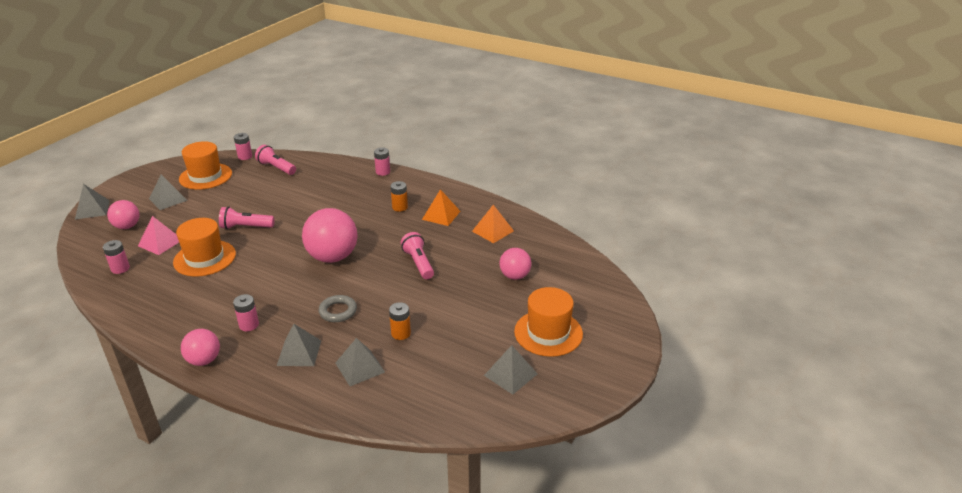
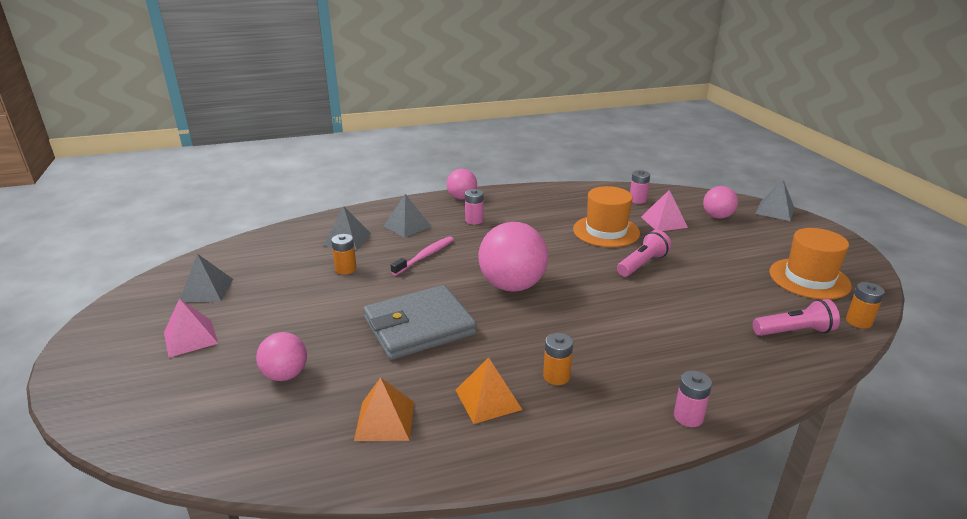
camera: 135 degrees right, 5 degrees down
grey pyramid [149,174,188,210] -> none
pink battery [234,133,252,160] -> orange battery [846,282,885,329]
grey ring [318,295,357,322] -> pink toothbrush [391,236,454,275]
pink flashlight [401,232,434,279] -> grey wallet [363,285,477,360]
orange hat [514,287,583,357] -> pink pyramid [164,299,218,358]

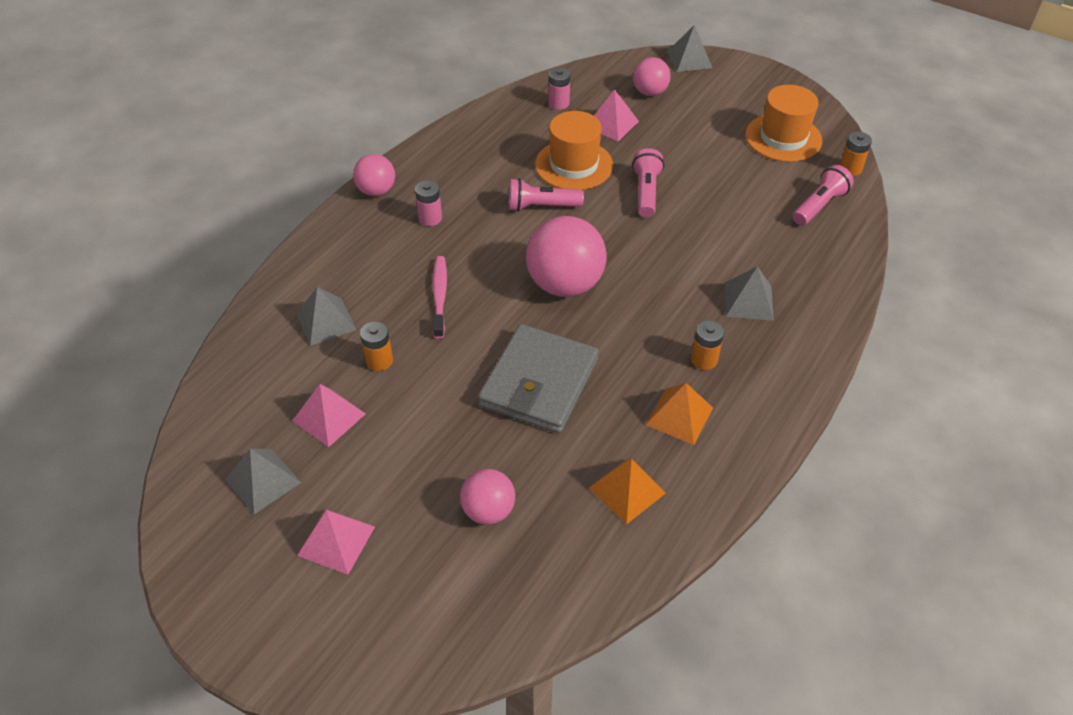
camera: 40 degrees left, 20 degrees up
grey pyramid [384,194,432,238] -> grey pyramid moved to [725,266,774,321]
pink battery [674,370,712,427] -> none
none -> pink pyramid [292,384,366,447]
none -> pink flashlight [509,178,584,212]

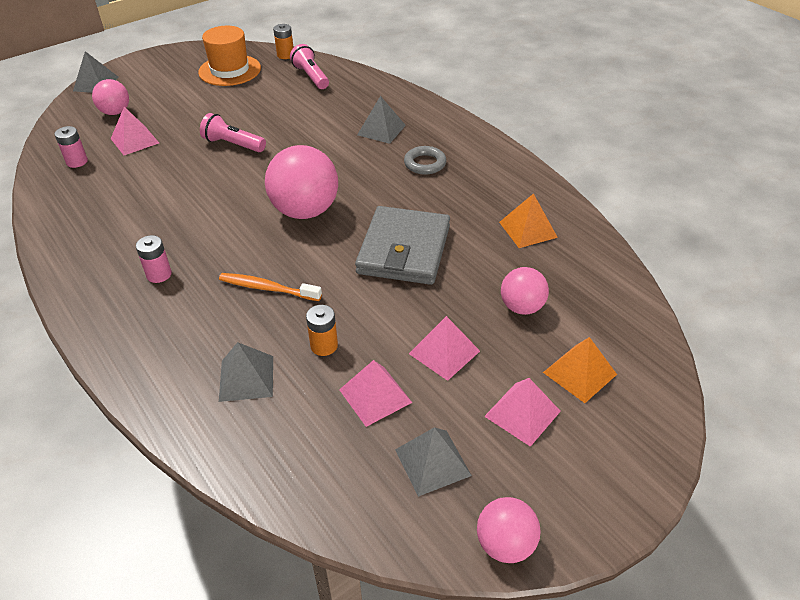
camera: 70 degrees left, 5 degrees down
pink ball [353,154,395,196] -> pink ball moved to [477,497,540,563]
pink toothbrush [433,256,447,339] -> orange toothbrush [219,273,322,301]
grey wallet [478,324,599,433] -> grey wallet turned 60 degrees clockwise [355,206,450,285]
pink flashlight [509,178,584,212] -> none
orange hat [535,111,613,190] -> none
orange pyramid [646,383,713,445] -> orange pyramid moved to [543,337,617,403]
orange battery [691,320,724,370] -> grey ring [404,146,446,175]
none -> pink pyramid [409,316,480,381]

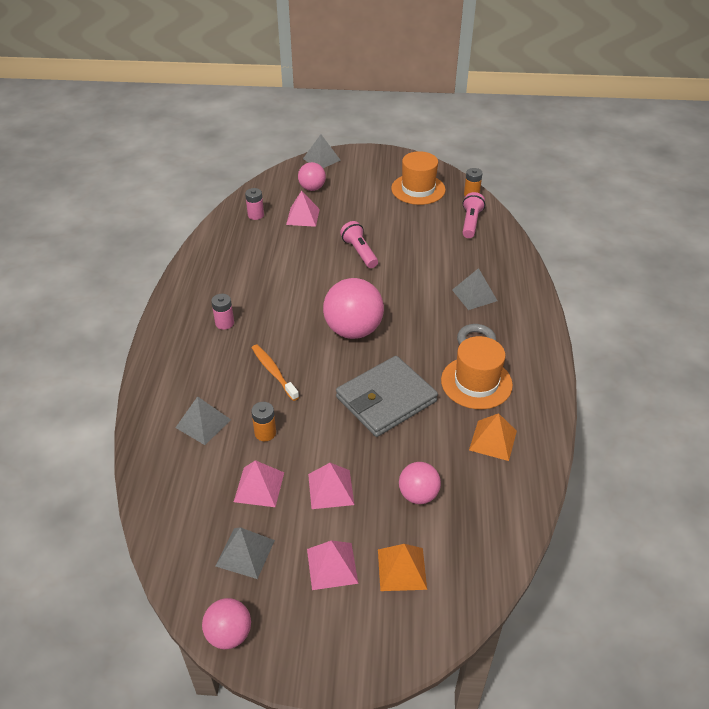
camera: 40 degrees right, 0 degrees up
none -> orange hat [441,336,513,409]

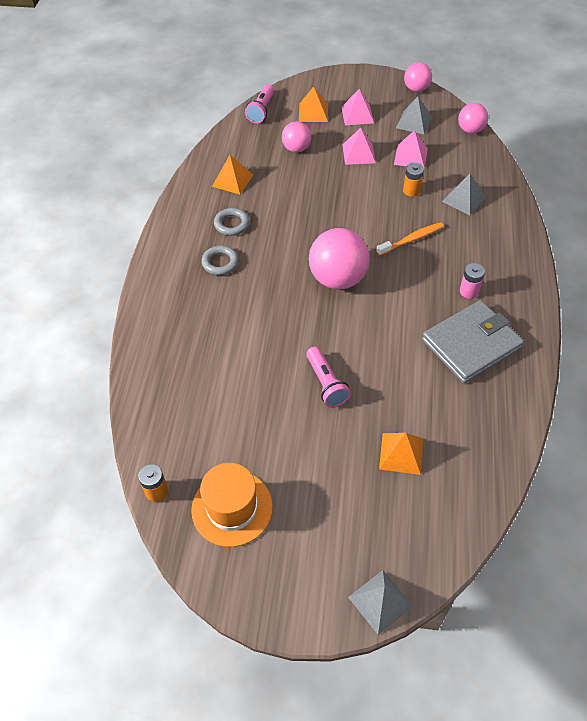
camera: 175 degrees left, 10 degrees up
pink battery [245,188,264,220] -> none
orange toothbrush [252,345,299,401] -> orange toothbrush turned 90 degrees counterclockwise [376,222,444,256]
pink pyramid [286,190,320,227] -> orange pyramid [379,433,423,475]
pink ball [298,162,326,191] -> pink ball moved to [458,103,488,134]
grey wallet [336,356,438,437] -> grey wallet moved to [422,300,524,383]
orange hat [441,336,513,409] -> grey ring [214,208,250,236]
grey pyramid [452,268,497,310] -> none
pink flashlight [462,192,485,238] -> pink flashlight moved to [245,84,275,123]

